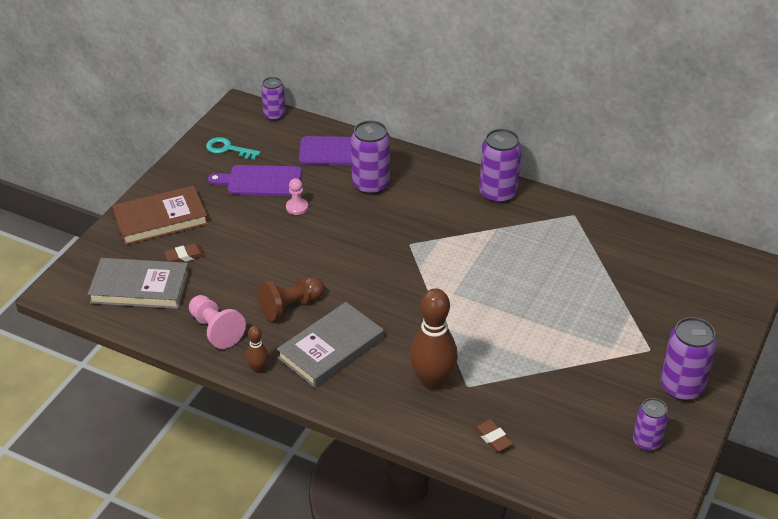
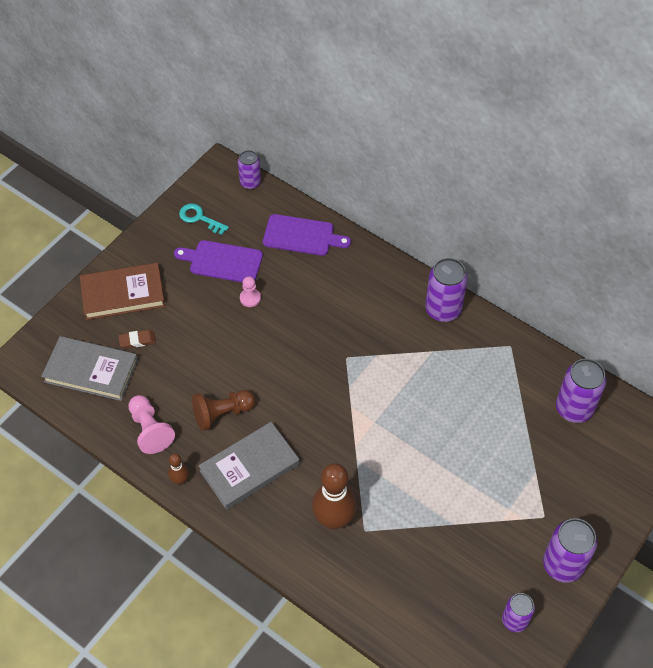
camera: 10 degrees right, 15 degrees up
purple can [351,120,390,195] -> purple can moved to [556,359,606,423]
brown eraser [474,419,513,452] -> none

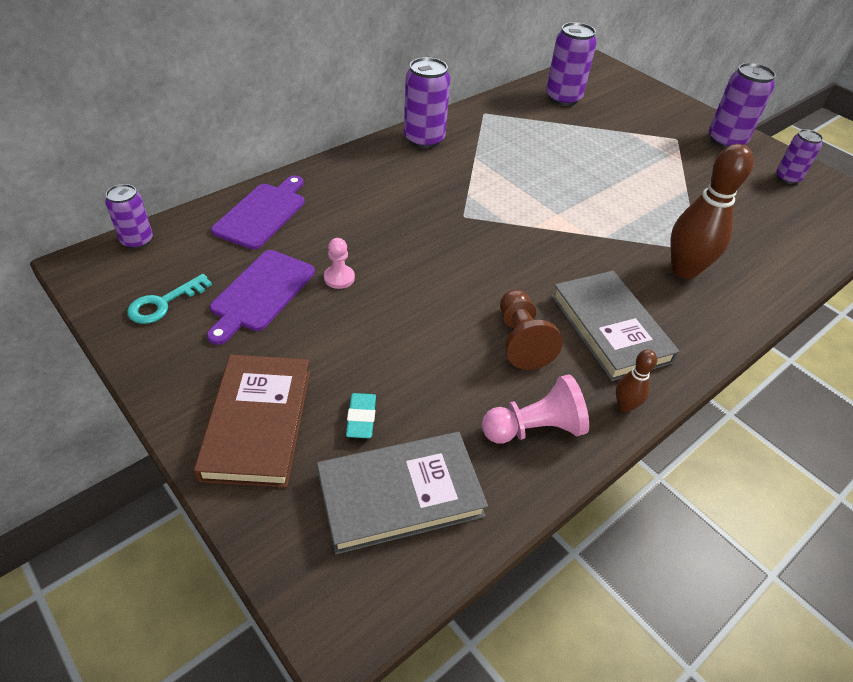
camera: 80 degrees left, 10 degrees down
grey book [41,336,138,401] -> grey book turned 45 degrees clockwise [317,432,488,554]
brown eraser [118,330,156,349] -> turquoise eraser [346,393,376,438]

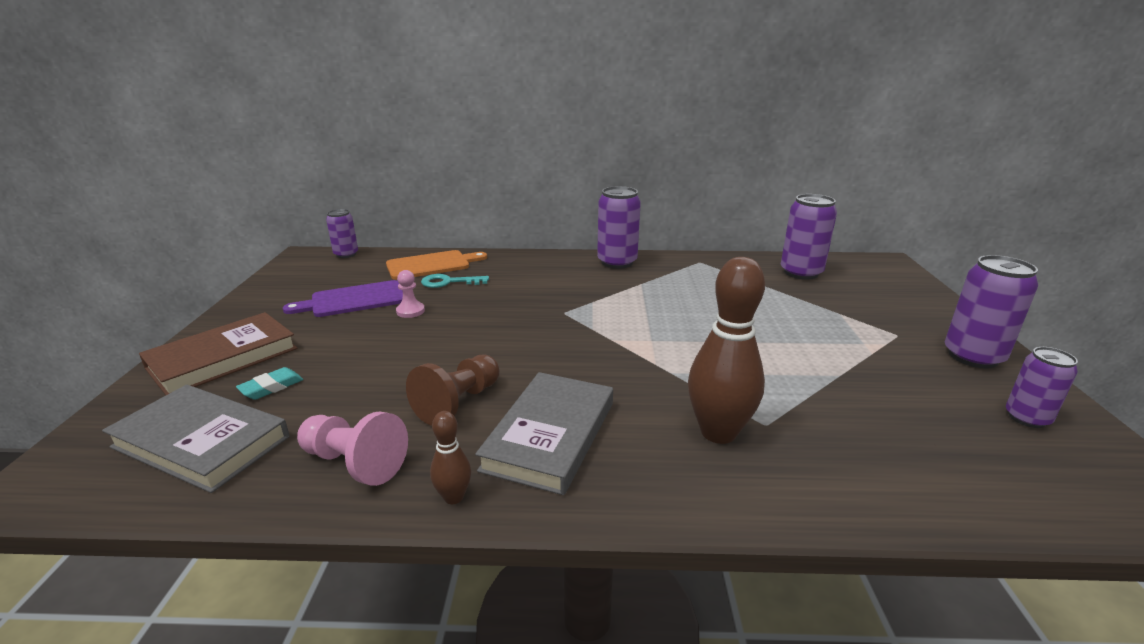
camera: 45 degrees right, 20 degrees down
turquoise key [127,274,212,324] -> turquoise key moved to [421,274,489,288]
purple cutting board [211,175,305,250] -> orange cutting board [386,250,487,280]

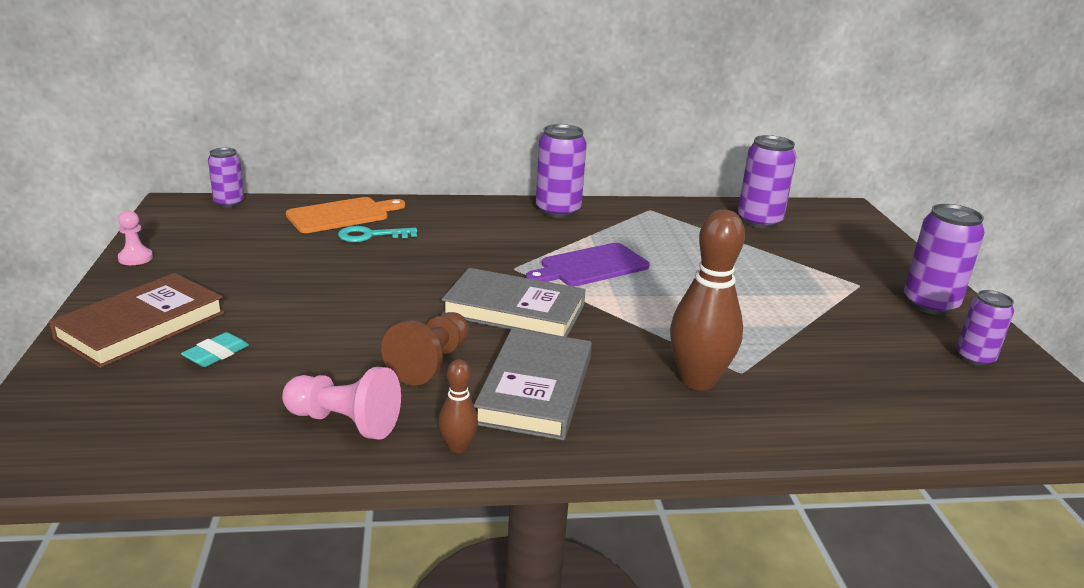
camera: 10 degrees left, 0 degrees up
grey book [102,385,290,493] -> grey book moved to [442,268,586,337]
purple cutting board [283,280,403,317] -> purple cutting board moved to [526,243,649,286]
pink pawn [396,270,425,318] -> pink pawn moved to [118,210,153,265]

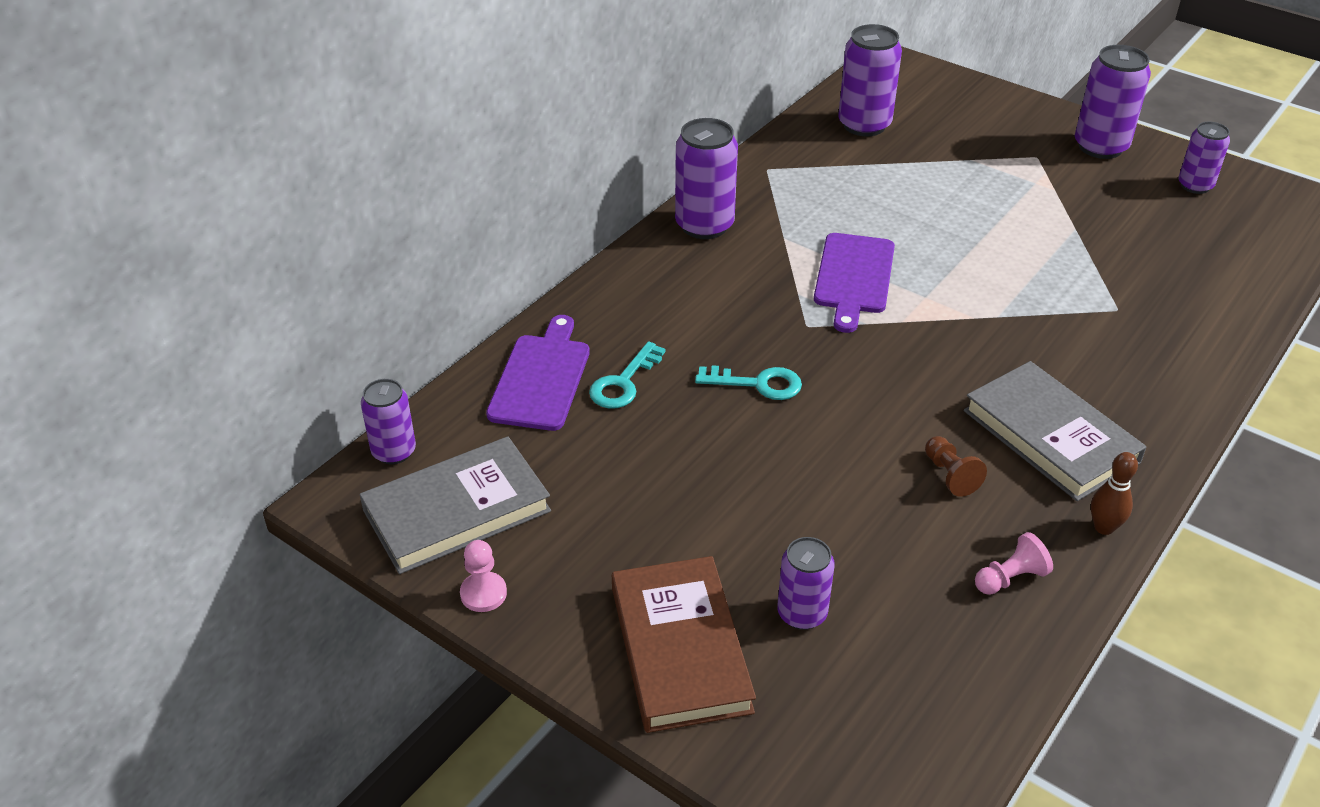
camera: 45 degrees left, 15 degrees up
turquoise eraser [181,332,249,367] -> purple can [777,537,835,630]
pink pawn [282,367,401,440] -> pink pawn [975,532,1053,595], size x0.61
orange cutting board [286,197,405,233] -> purple cutting board [486,315,590,431]
brown pawn [381,312,469,385] -> brown pawn [925,436,987,497], size x0.61
grey book [442,268,586,337] -> grey book moved to [359,436,551,574]
brown bowling pin [670,209,745,391] -> none
none -> turquoise key [695,365,802,400]

